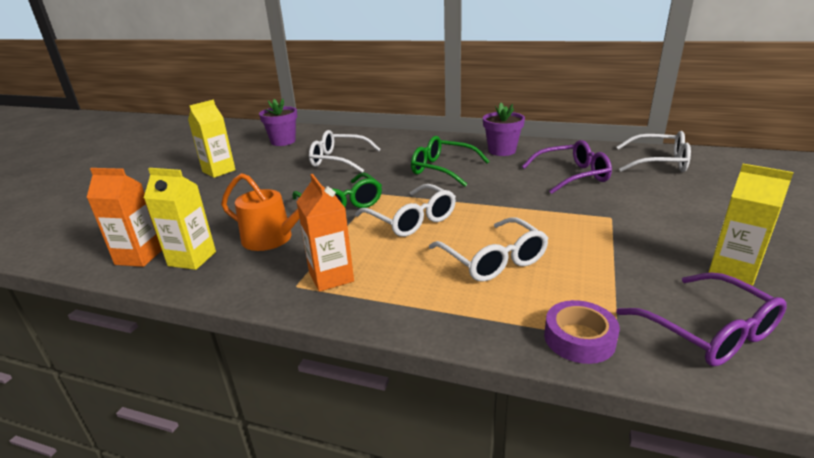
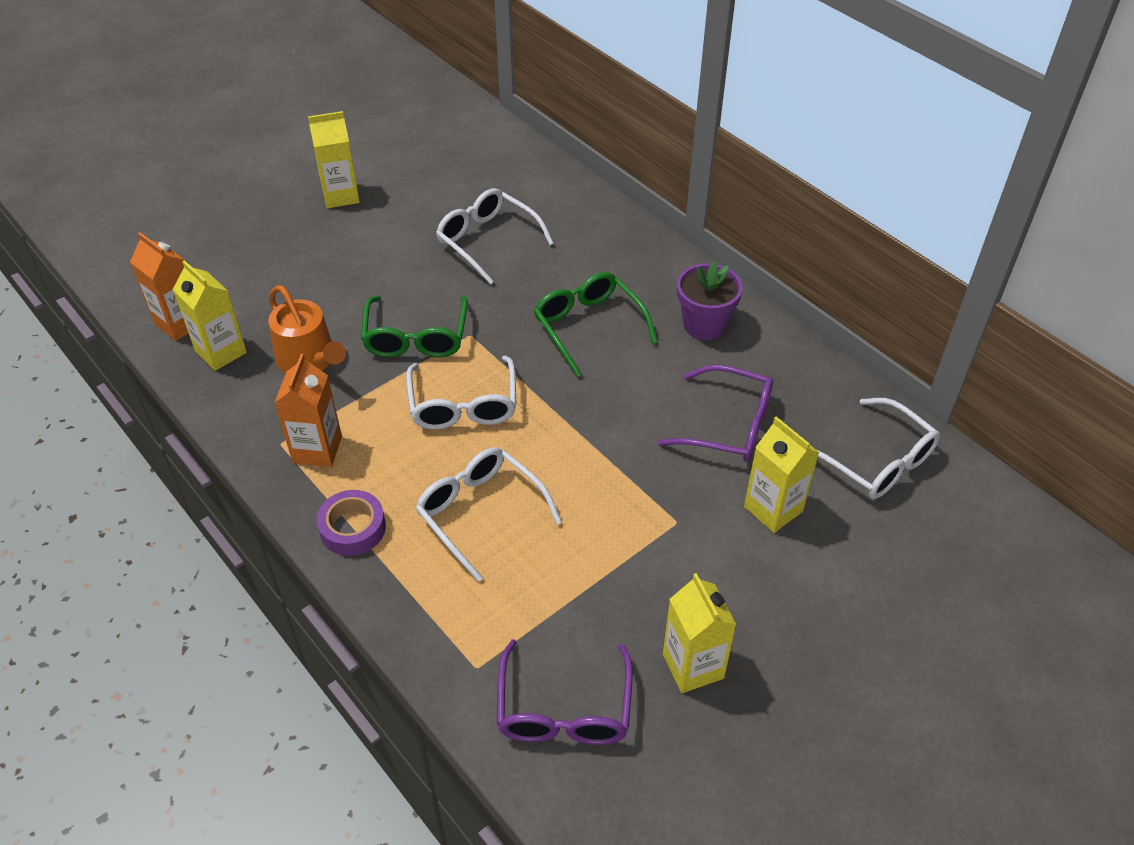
camera: 30 degrees right, 20 degrees up
purple flower pot [259,99,297,146] -> none
white glasses [429,217,548,282] -> white glasses turned 135 degrees clockwise [415,447,562,582]
purple tape [544,300,620,364] -> purple tape moved to [317,490,386,556]
none -> yellow carton [744,417,820,533]

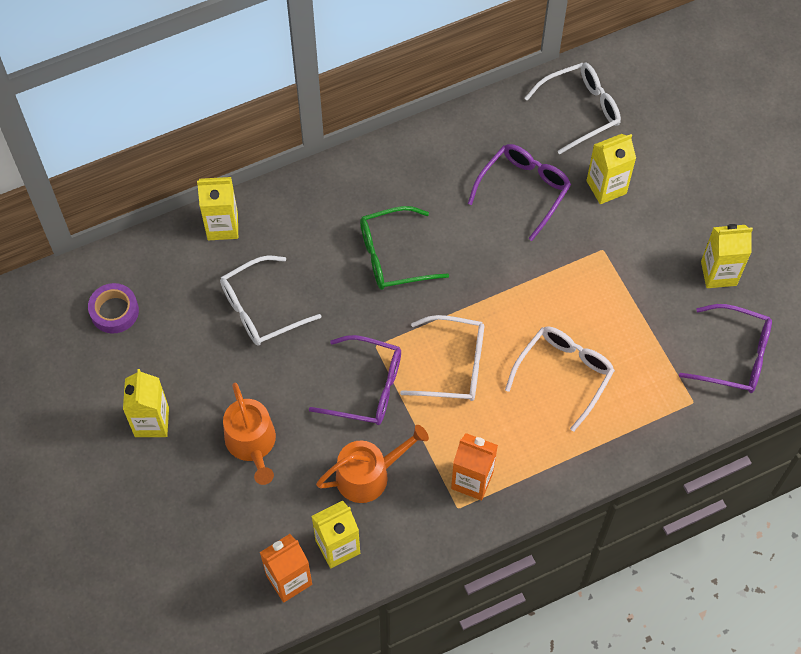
camera: 75 degrees left, 15 degrees up
purple tape [317,490,386,556] -> purple tape moved to [88,283,139,334]
green glasses [361,296,468,357] -> purple glasses [309,335,401,425]
white glasses [415,447,562,582] -> white glasses turned 150 degrees clockwise [505,326,615,432]
purple flower pot [677,261,743,340] -> none
none -> yellow carton [197,177,238,240]
none -> orange watering can [223,383,276,485]

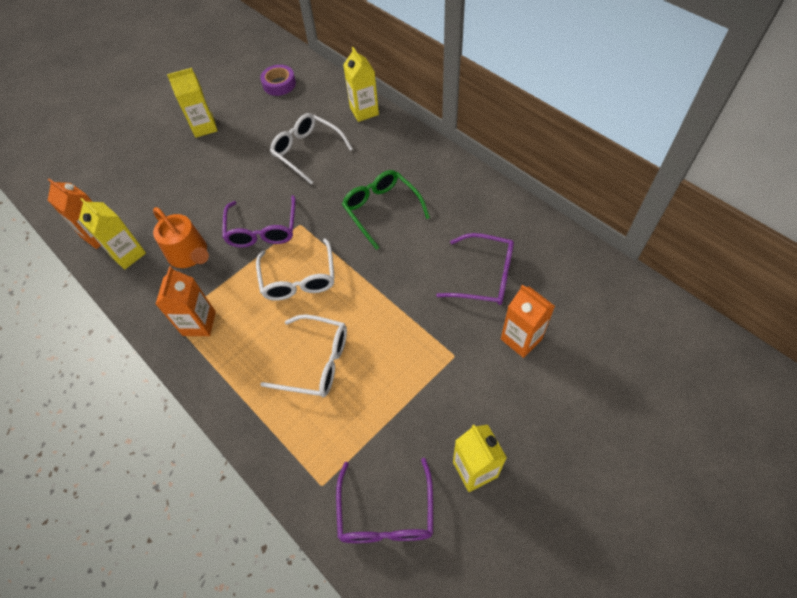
camera: 75 degrees right, 5 degrees down
orange watering can [223,383,276,485] -> none
white glasses [525,62,621,154] -> none
yellow carton [586,134,636,204] -> orange carton [501,284,555,358]

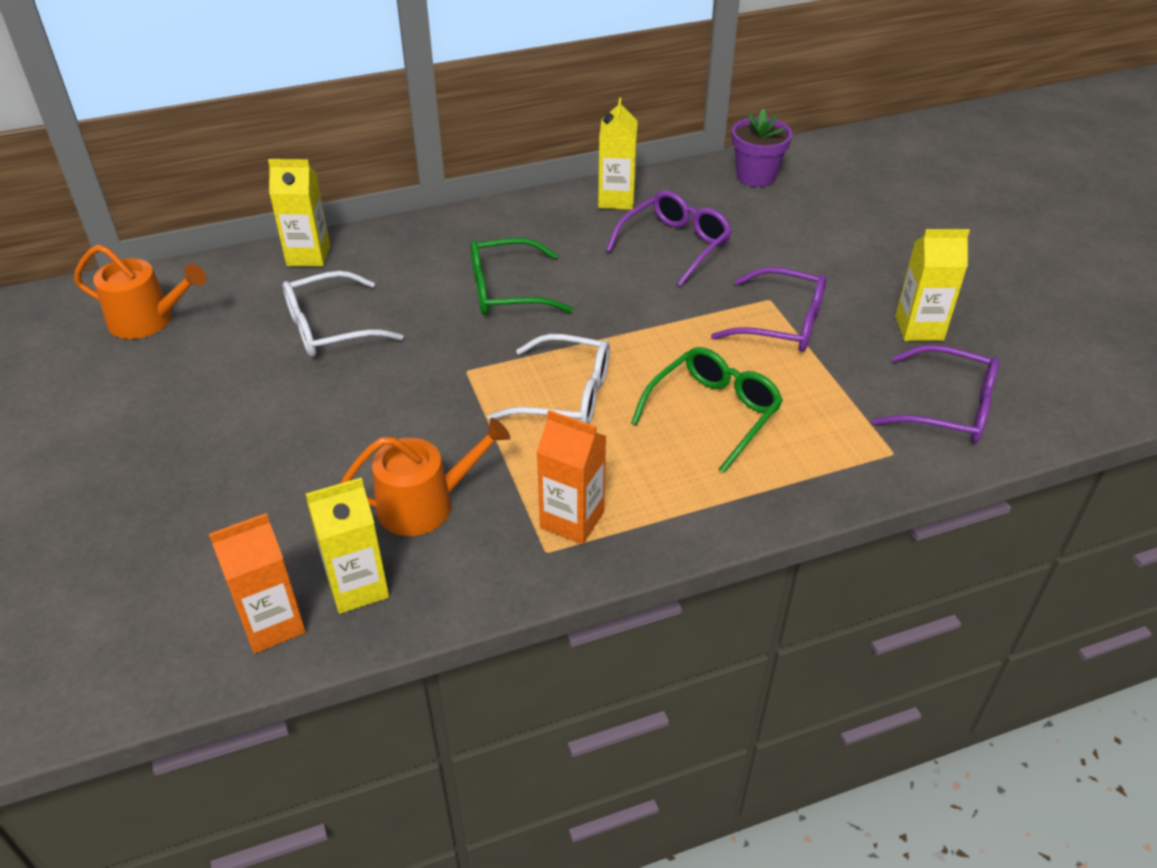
camera: 70 degrees left, 15 degrees down
yellow carton [167,68,218,138] -> yellow carton moved to [598,98,638,210]
purple glasses [222,195,296,248] -> purple glasses moved to [711,267,826,352]
purple tape [260,65,296,96] -> orange watering can [74,245,206,339]
white glasses [260,314,347,397] -> green glasses [631,347,783,473]
orange carton [501,284,555,358] -> none
none -> purple flower pot [732,108,792,187]

